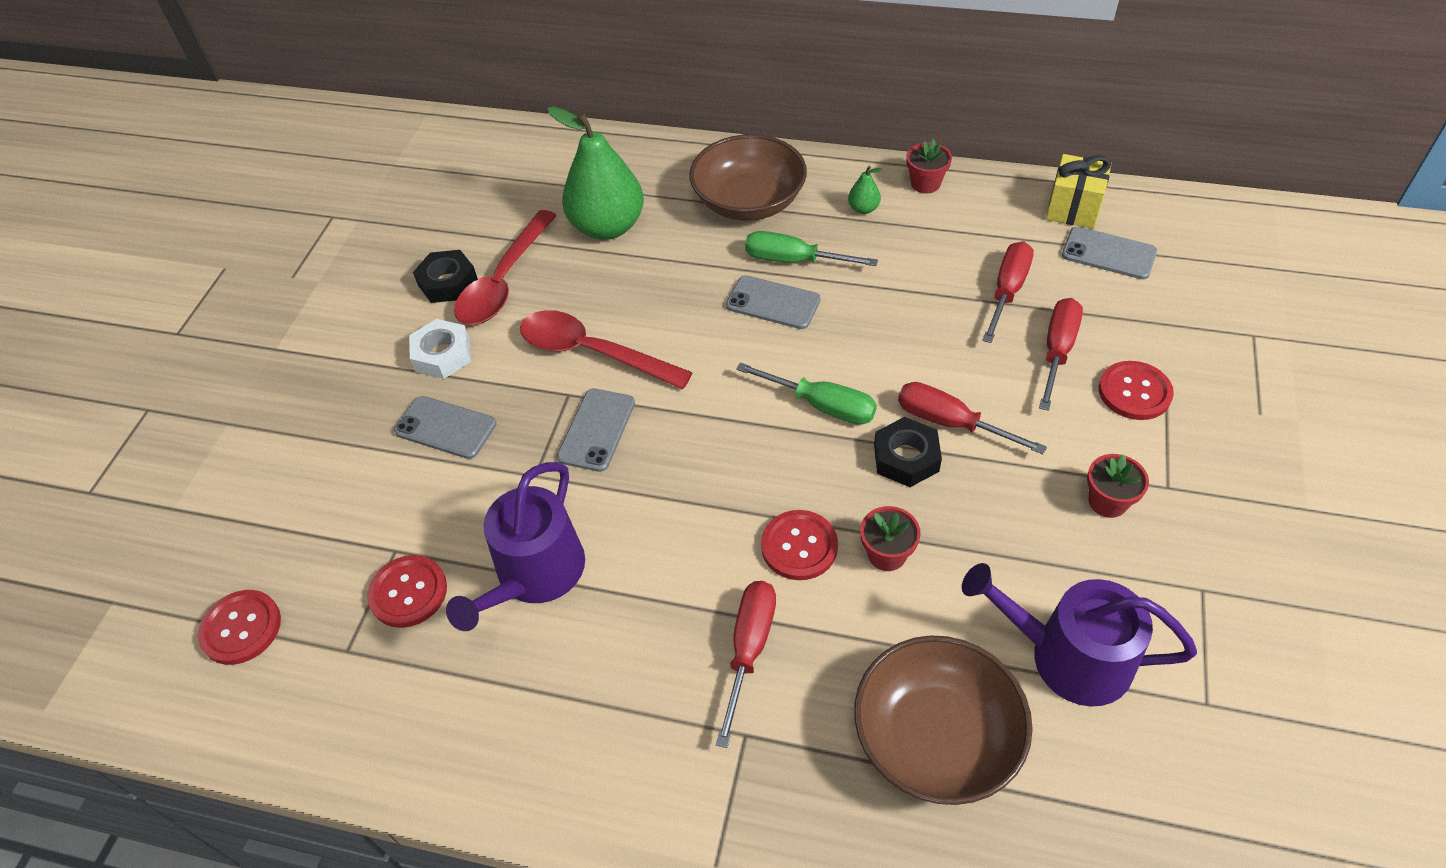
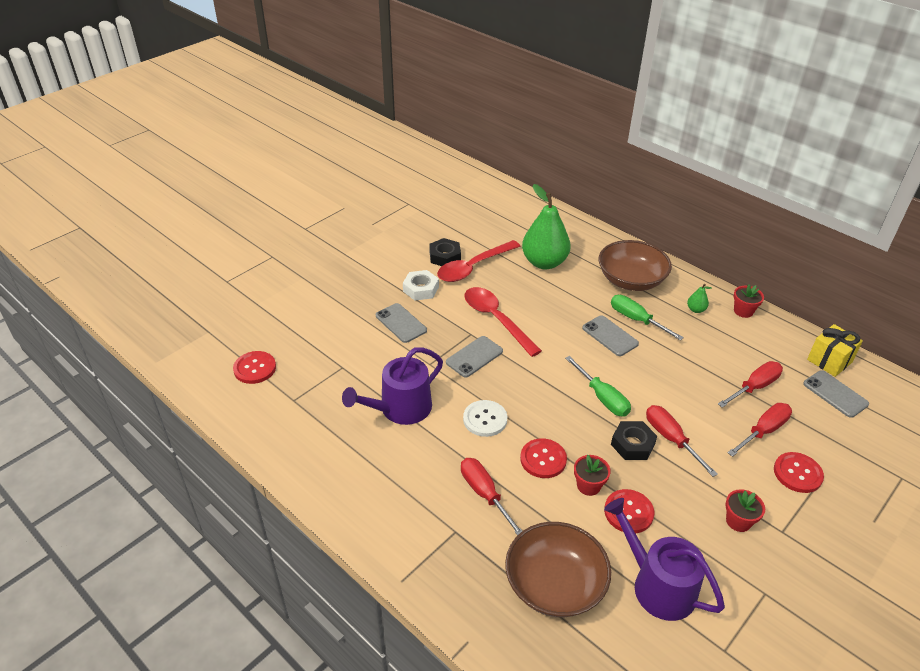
camera: 25 degrees right, 10 degrees down
red button [367,555,447,628] -> red button moved to [604,489,654,534]
red screwdriver [716,581,776,748] -> red screwdriver turned 75 degrees counterclockwise [461,458,522,536]
none -> white button [463,400,507,437]

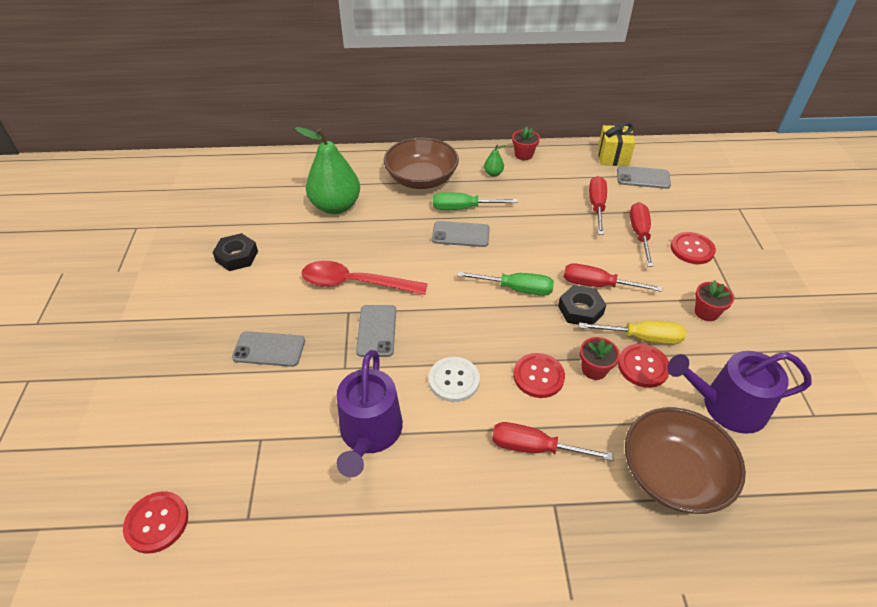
camera: 45 degrees left, 5 degrees up
white nut [403,270,439,301] -> none
red spoon [437,240,520,282] -> none
none -> yellow screwdriver [579,321,686,344]

